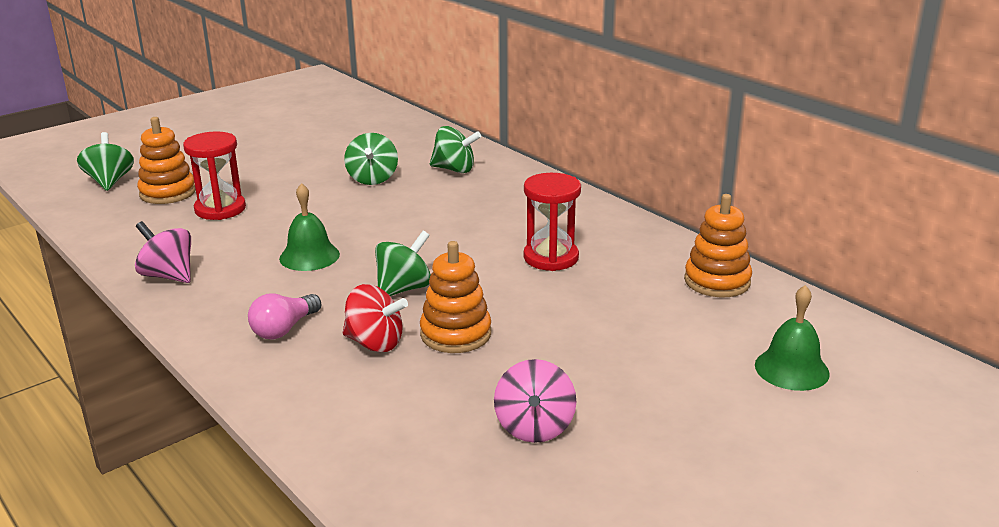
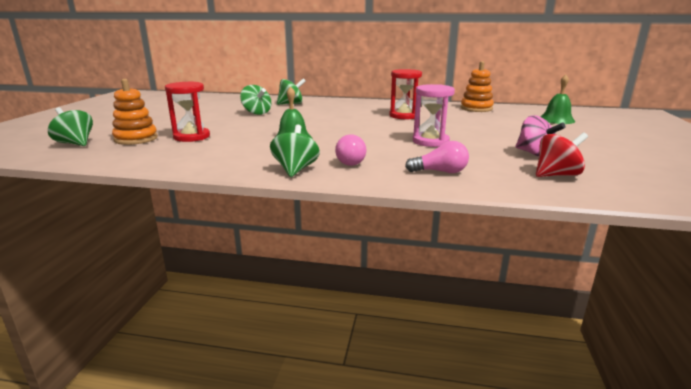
camera: 40 degrees left, 5 degrees down
pink spinning top [135,221,191,283] -> none
red spinning top [343,284,408,352] -> red spinning top moved to [536,132,588,177]
green spinning top [375,231,431,296] -> green spinning top moved to [270,125,320,177]
orange stacking toy [420,241,491,353] -> pink hourglass [413,84,455,147]
none -> pink light bulb [405,141,469,173]

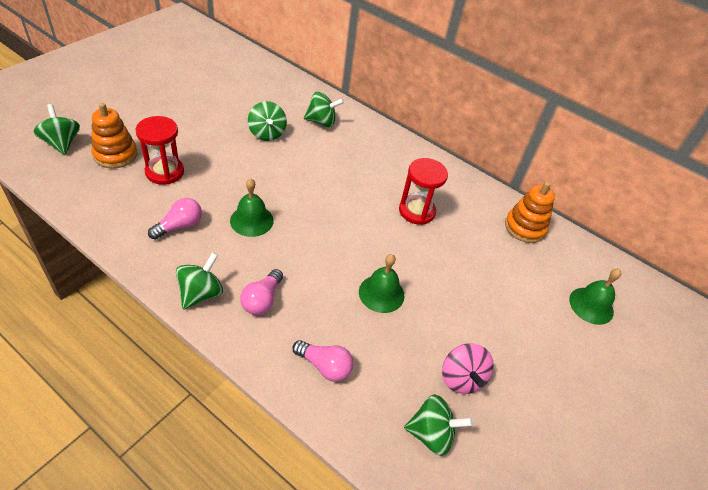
camera: 20 degrees right, 25 degrees up
pink hourglass [413,84,455,147] -> green bell [359,254,404,313]
red spinning top [536,132,588,177] -> green spinning top [404,394,473,456]
none -> pink light bulb [148,198,202,240]

